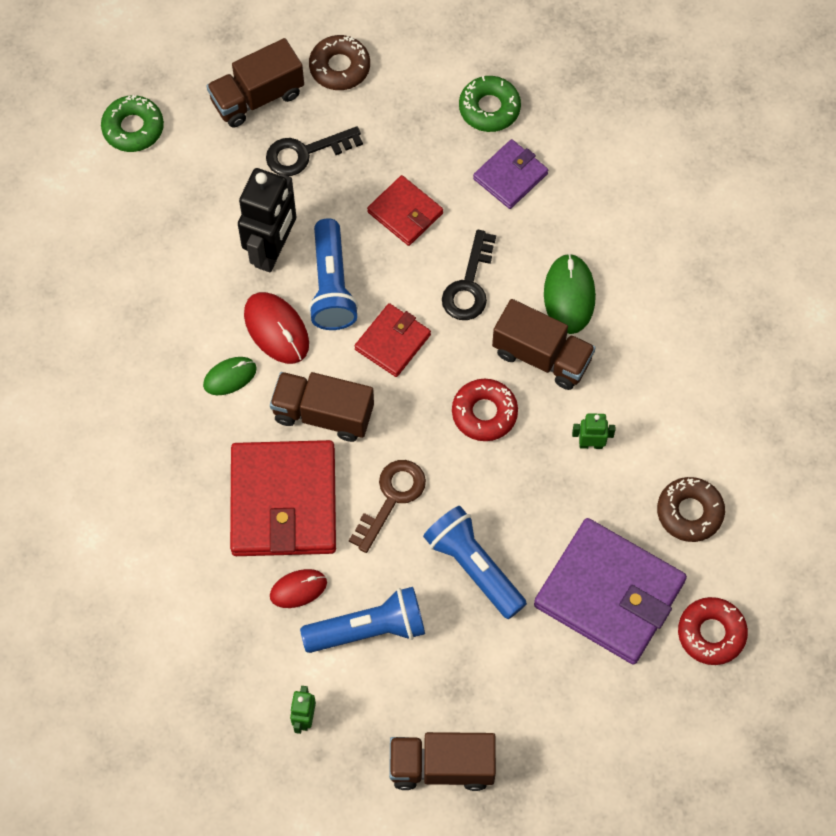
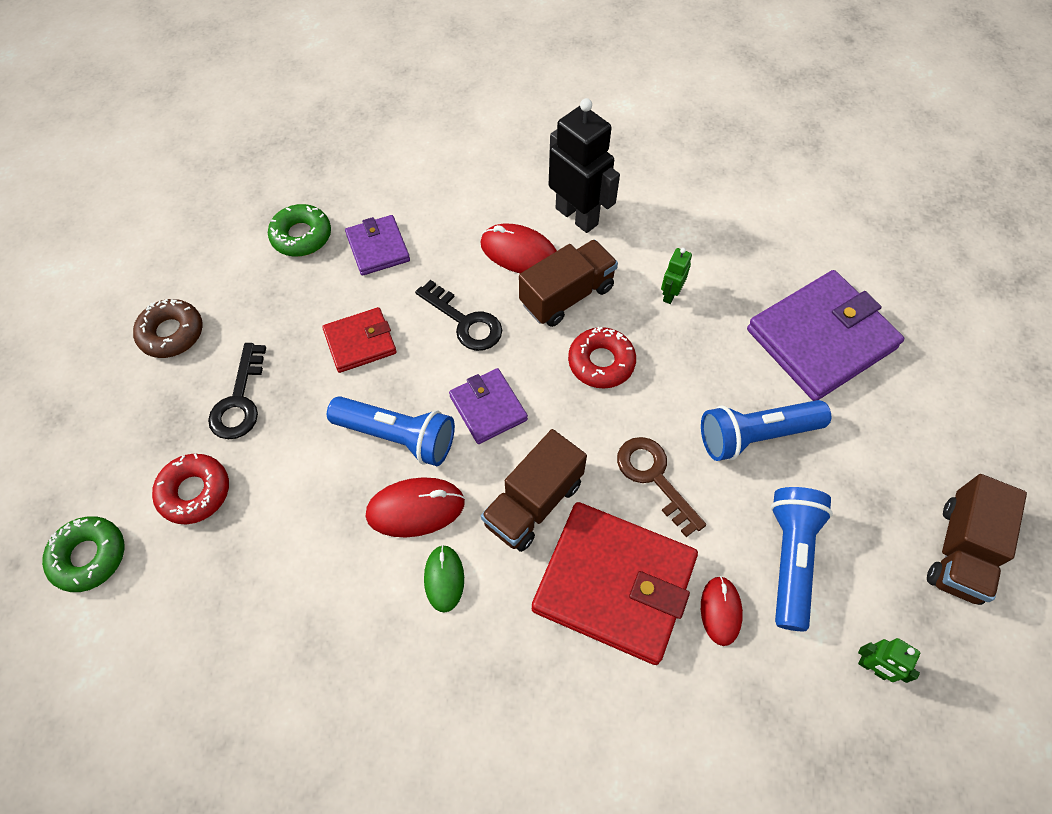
camera: 65 degrees left, 5 degrees down
brown truck [207,38,304,128] -> none
black robot [238,168,296,272] -> black robot moved to [549,98,620,233]
red wallet [354,303,431,377] -> purple wallet [449,368,528,444]
green mouse [544,254,596,334] -> red mouse [480,224,557,273]
brown donut [657,477,725,542] -> none
red donut [678,597,748,665] -> red donut moved to [152,453,229,524]

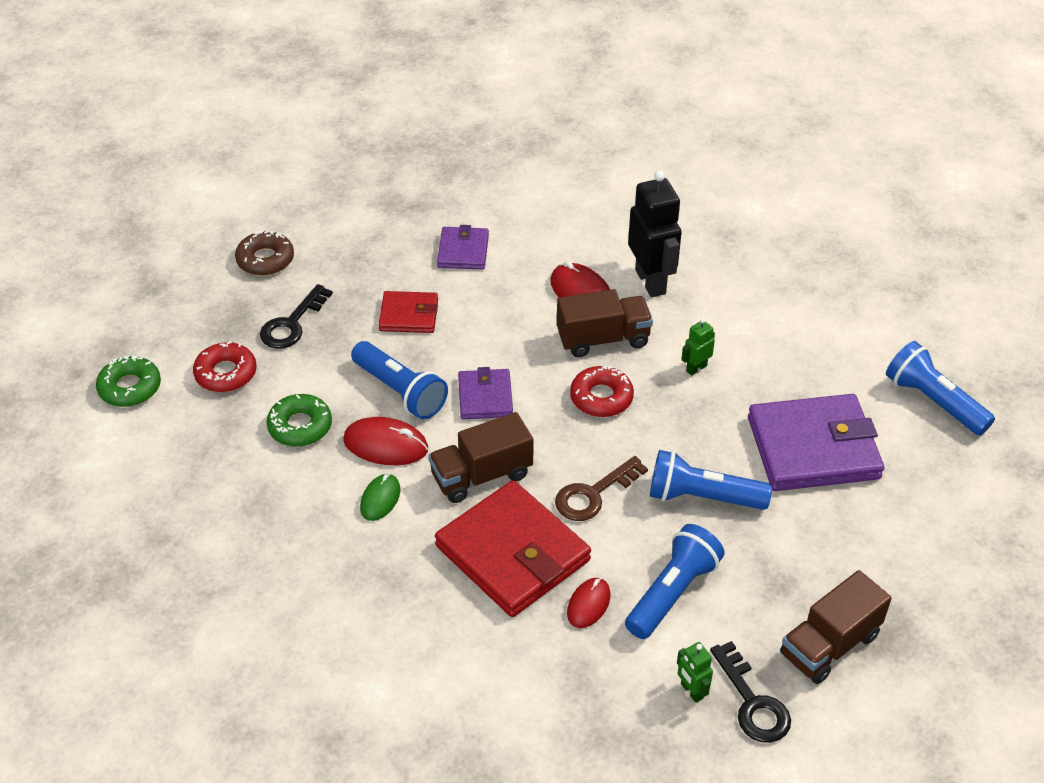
camera: 25 degrees right, 15 degrees down
green donut [268,204,331,257] -> green donut moved to [267,394,332,447]
black key [415,280,502,351] -> black key moved to [710,641,791,743]
brown key [617,437,706,537] -> brown key turned 120 degrees counterclockwise [555,456,648,521]
none -> blue flashlight [886,341,995,436]

